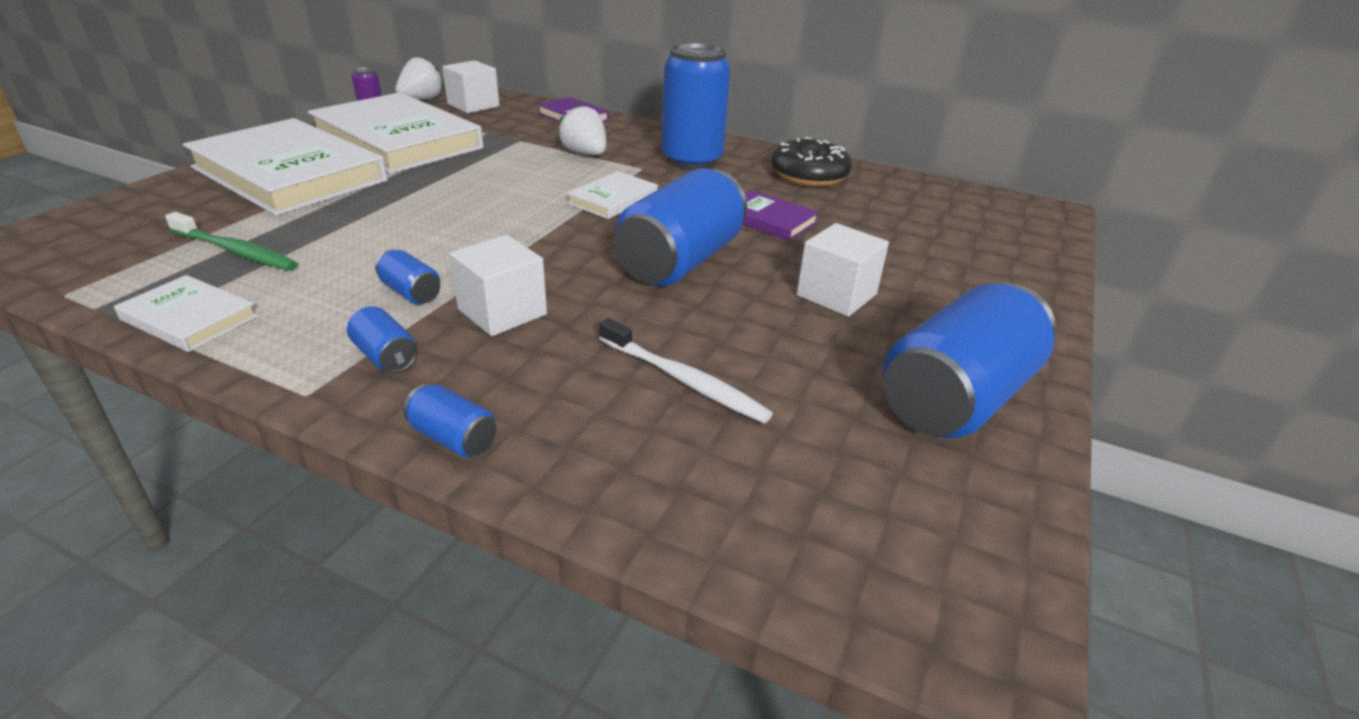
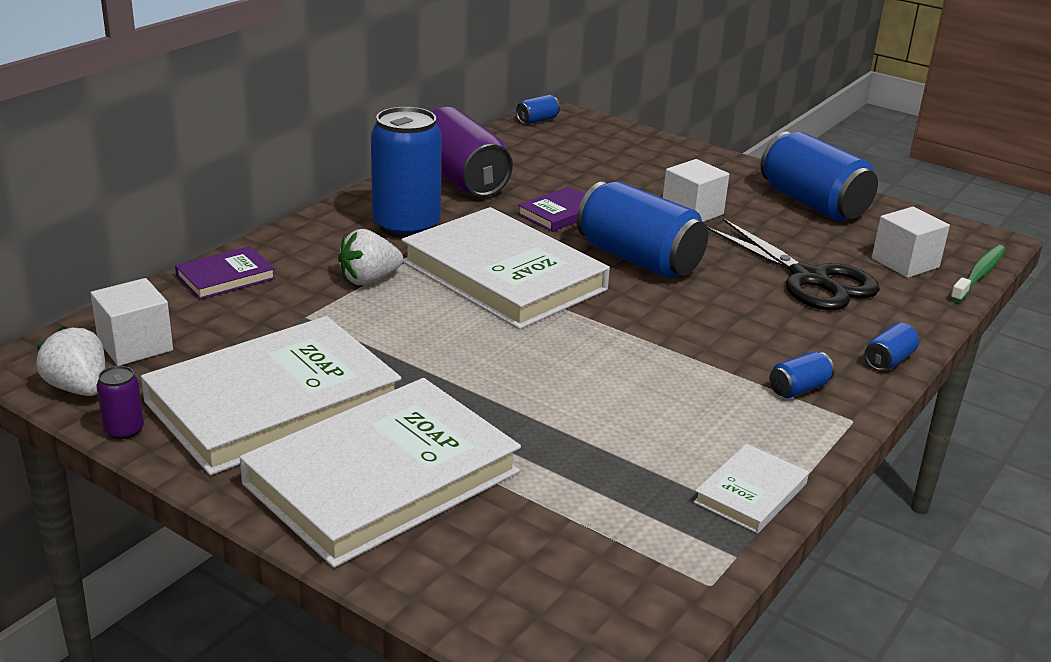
camera: 80 degrees left, 5 degrees down
green toothbrush [165,212,298,271] -> green toothbrush moved to [950,245,1006,303]
blue can [375,249,440,304] -> blue can moved to [516,95,560,124]
white cube [449,235,547,336] -> white cube moved to [872,207,950,278]
white book [567,171,658,219] -> white book [402,207,610,329], size x2.19
white toothbrush [599,318,773,423] -> black scissors [707,218,880,311]
black donut [771,137,852,187] -> purple can [432,107,513,197]

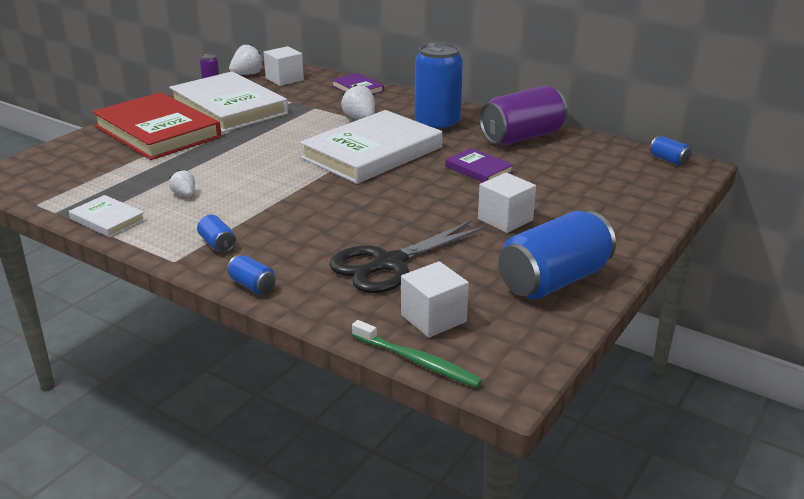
camera: 90 degrees right, 0 degrees up
white book [240,378,521,568] -> red book [92,92,221,160]
blue can [577,181,708,279] -> none
none -> white strawberry [169,170,195,197]

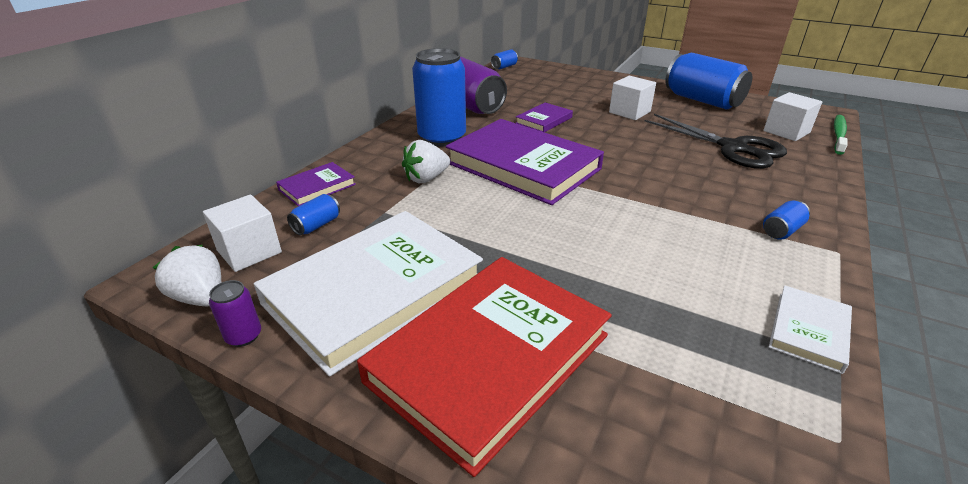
camera: 95 degrees left, 5 degrees up
white strawberry [169,170,195,197] -> none
blue can [227,255,276,294] -> blue can moved to [287,194,340,235]
white book [300,110,442,184] -> purple book [446,119,604,205]

